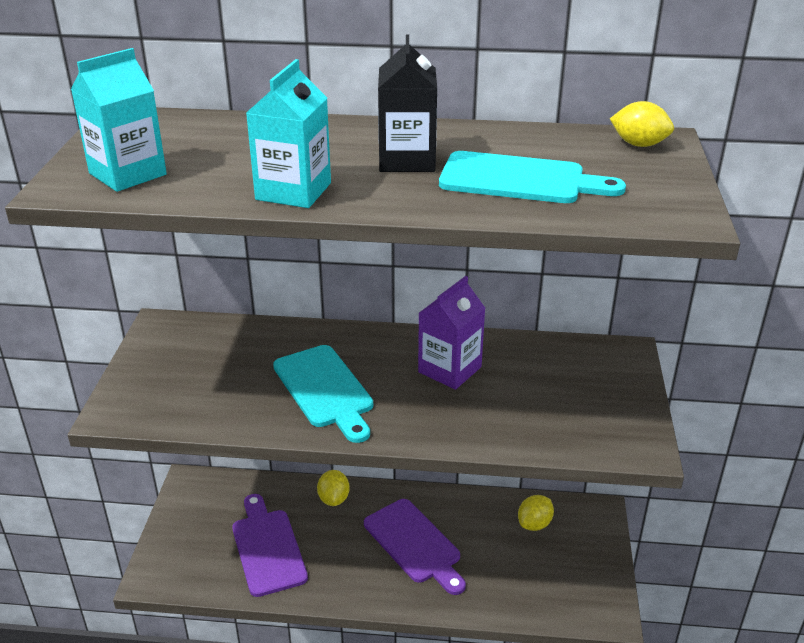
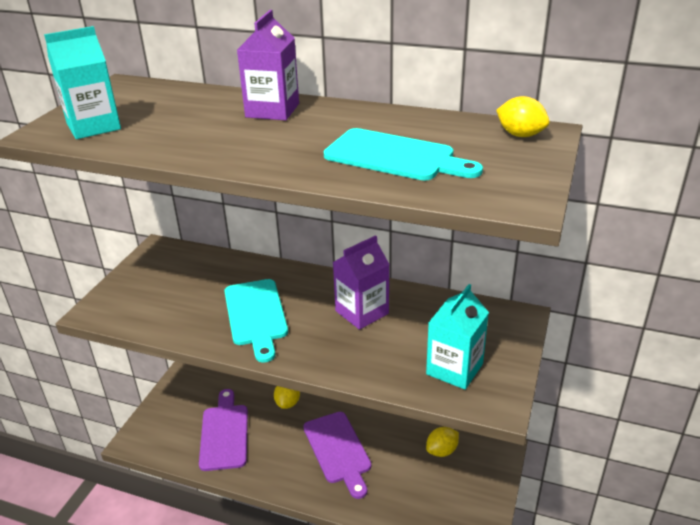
camera: 15 degrees right, 0 degrees up
turquoise carton [246,59,331,208] -> turquoise carton moved to [426,284,489,390]
black carton [378,34,437,172] -> none
none -> purple carton [237,10,299,120]

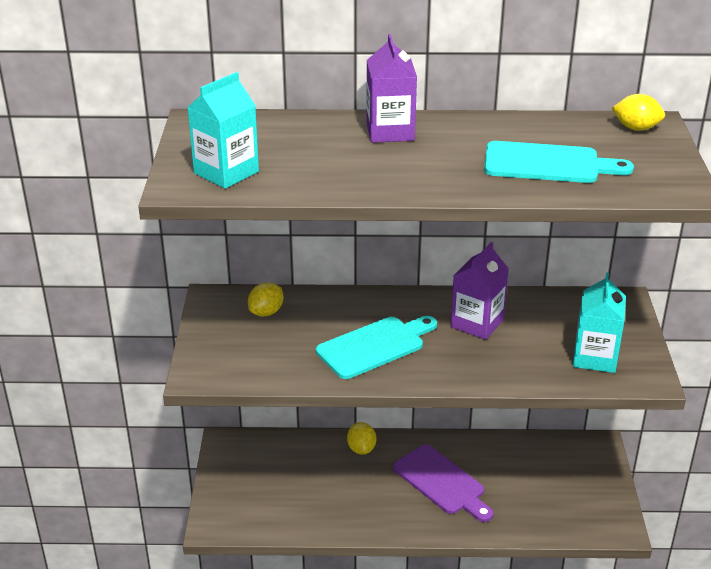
camera: 20 degrees left, 0 degrees up
purple cutting board [199,389,248,471] -> none
turquoise cutting board [224,279,288,363] -> turquoise cutting board turned 90 degrees counterclockwise [316,316,437,379]
yellow lemon [426,427,459,457] -> yellow lemon moved to [248,282,283,316]

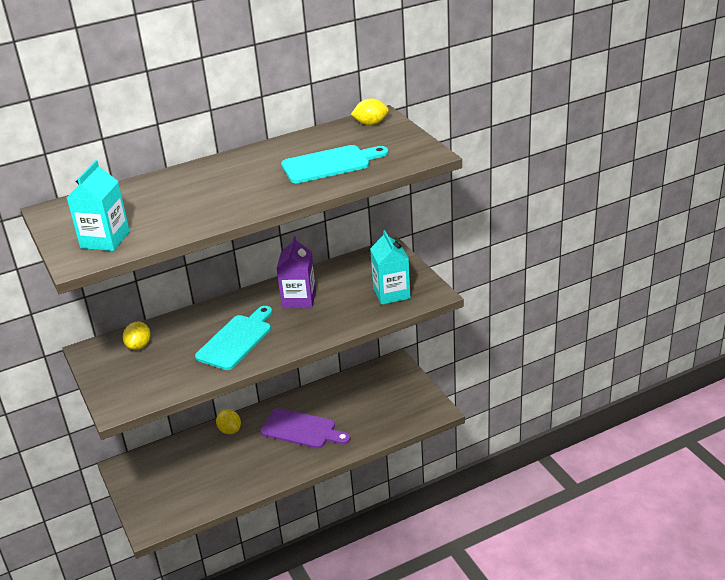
camera: 25 degrees left, 0 degrees up
purple carton [366,34,417,143] -> none

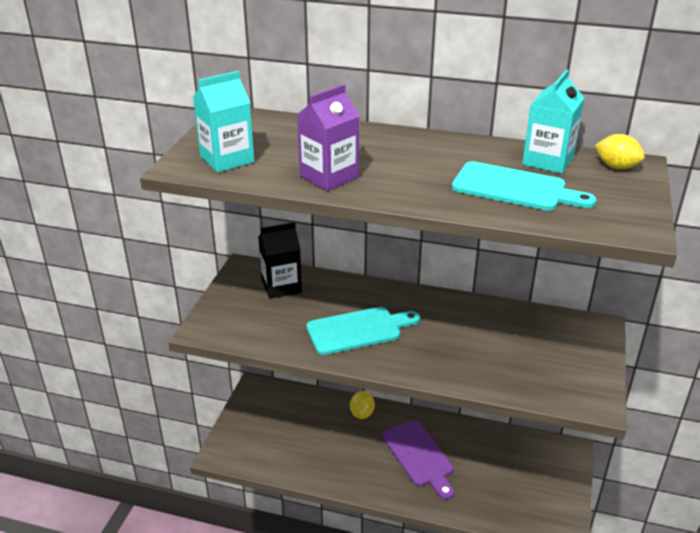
camera: 40 degrees right, 0 degrees up
yellow lemon [123,322,151,350] -> black carton [258,222,302,299]
purple carton [276,236,316,308] -> purple carton moved to [297,84,359,191]
turquoise carton [370,230,411,305] -> turquoise carton moved to [522,70,584,174]

